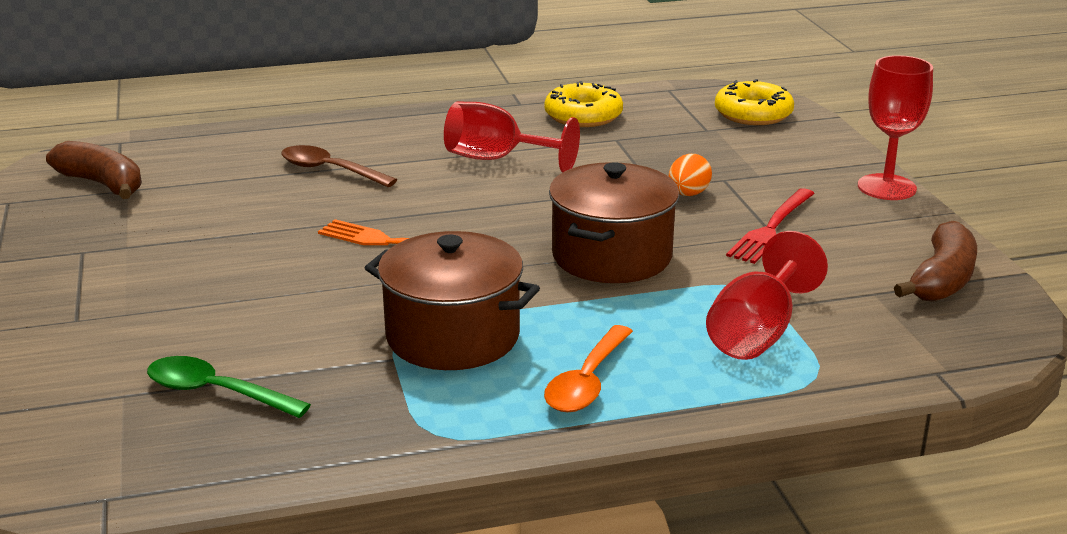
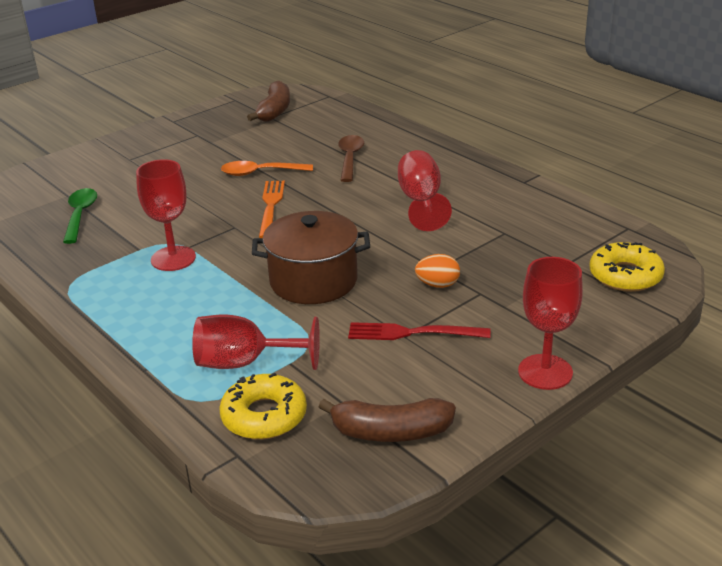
camera: 65 degrees right, 5 degrees up
brown pot [365,231,540,370] -> red goblet [136,159,196,271]
yellow donut [544,81,623,127] -> yellow donut moved to [219,373,307,440]
orange spoon [544,325,633,412] -> orange spoon moved to [221,161,313,176]

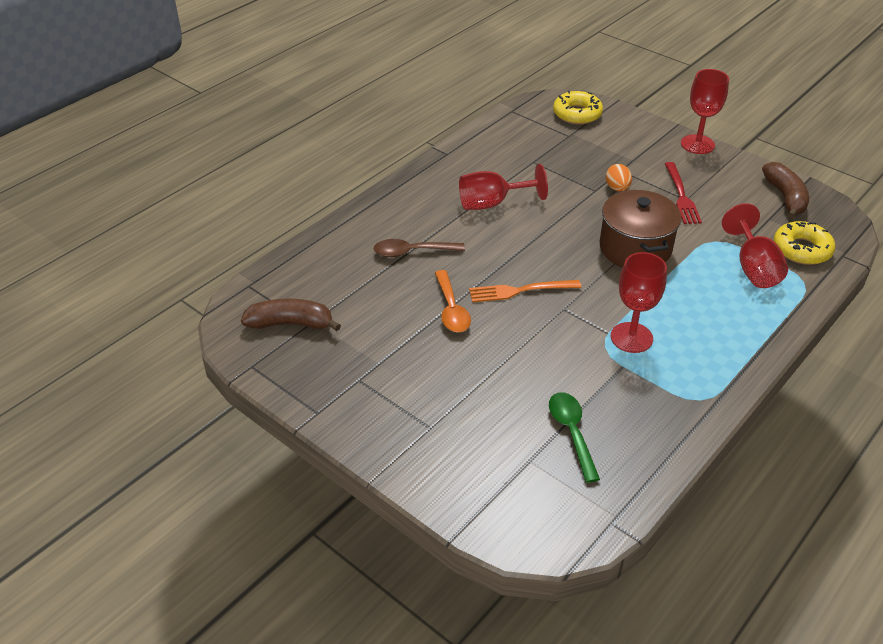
camera: 100 degrees left, 10 degrees up
green spoon [63,188,97,244] -> green spoon turned 90 degrees clockwise [549,392,600,483]

